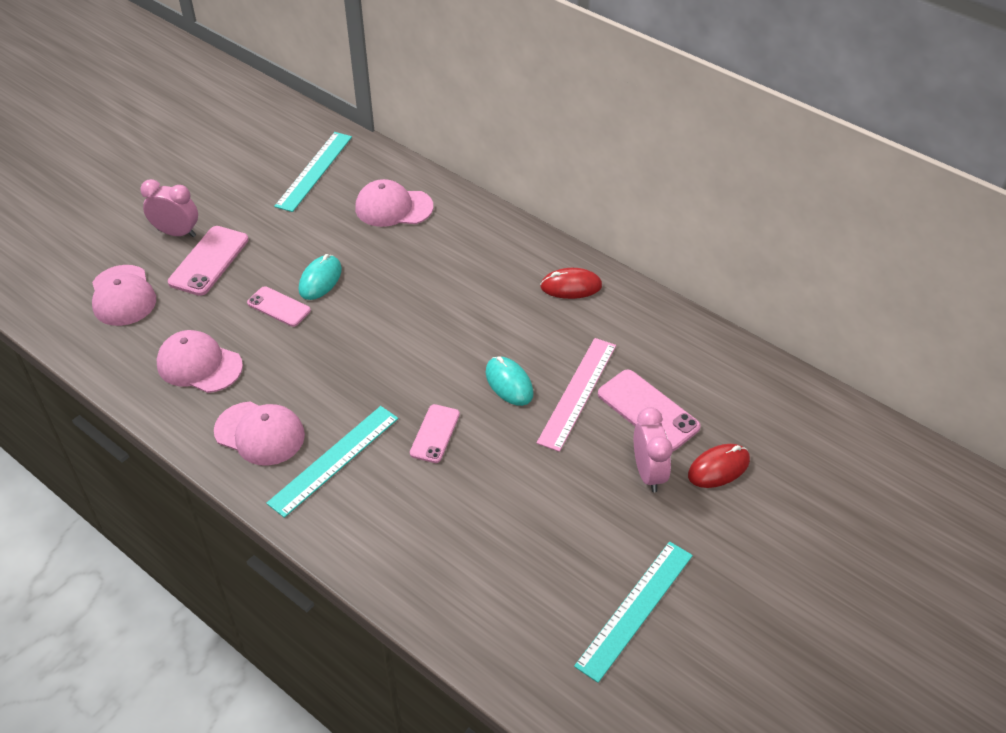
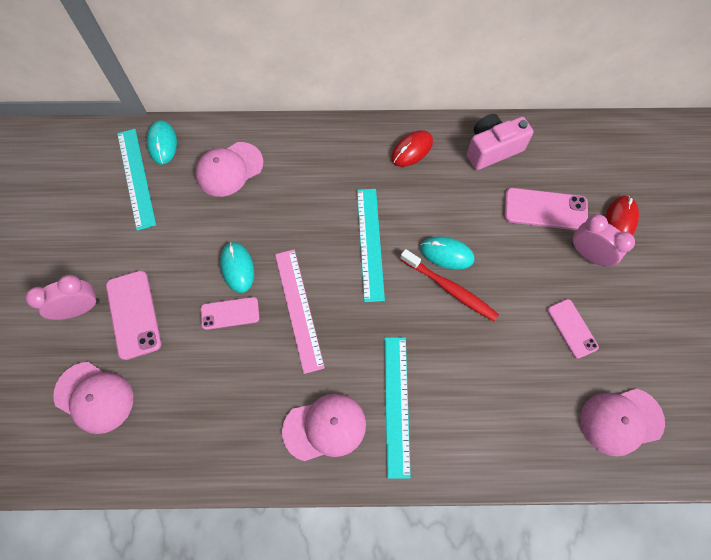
camera: 40 degrees left, 20 degrees up
pink cap [157,330,243,393] -> pink cap moved to [581,389,665,456]
pink phone [410,404,460,463] -> pink phone moved to [547,299,599,358]
pink ruler [537,338,616,452] -> pink ruler moved to [275,250,325,374]
turquoise ruler [574,541,693,683] -> turquoise ruler moved to [357,189,385,302]
none -> turquoise mouse [147,120,177,164]
none -> red toothbrush [400,249,499,321]
none -> pink camera [467,114,534,170]

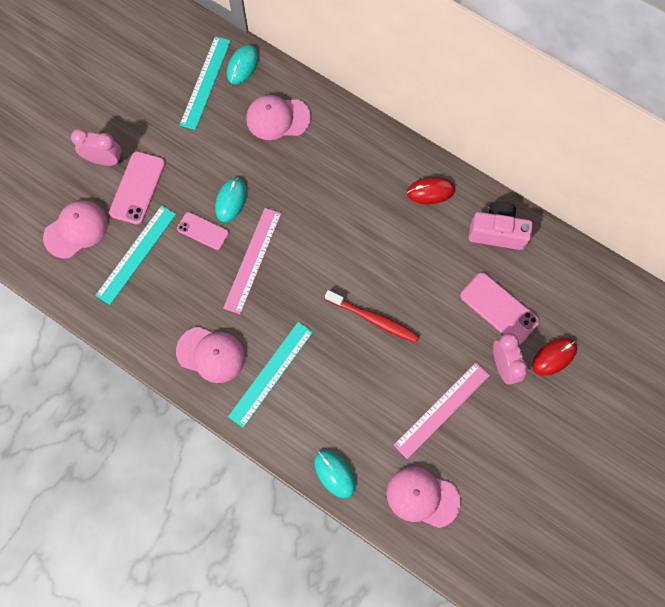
camera: 35 degrees right, 5 degrees up
pink cap [53,362,133,434] -> pink cap turned 105 degrees counterclockwise [43,201,108,259]
turquoise ruler [357,189,385,302] -> turquoise ruler moved to [95,205,176,305]
red toothbrush [400,249,499,321] -> red toothbrush turned 45 degrees counterclockwise [325,290,419,343]
turquoise mouse [420,236,474,270] -> turquoise mouse moved to [314,450,355,498]
pink phone [547,299,599,358] -> pink ruler [394,362,490,459]

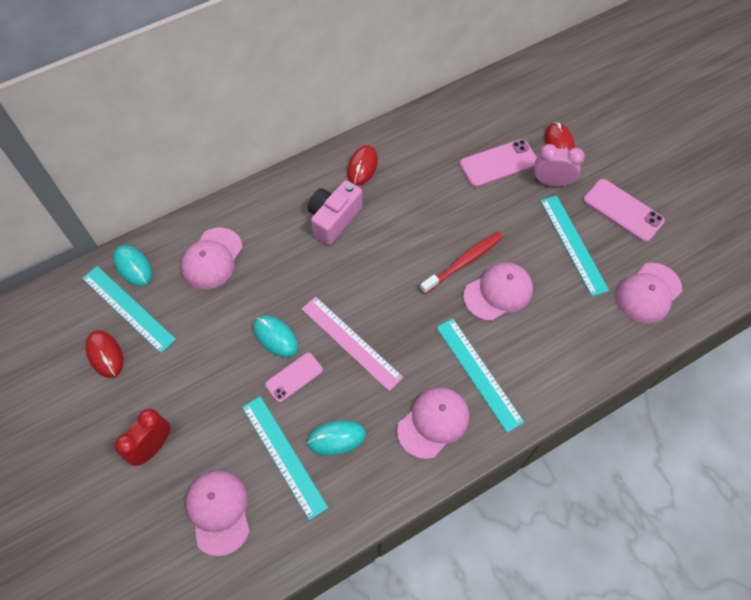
camera: 65 degrees left, 10 degrees down
pink clock [71,129,122,166] -> red clock [115,409,170,466]
pink phone [109,151,165,225] -> pink phone moved to [583,179,665,242]
turquoise mouse [314,450,355,498] -> turquoise mouse moved to [307,420,366,456]
pink ruler [394,362,490,459] -> turquoise ruler [540,195,609,296]
pink camera [469,202,533,250] -> pink camera moved to [308,180,362,245]
none -> red mouse [85,330,123,378]
none -> pink cap [463,262,533,321]

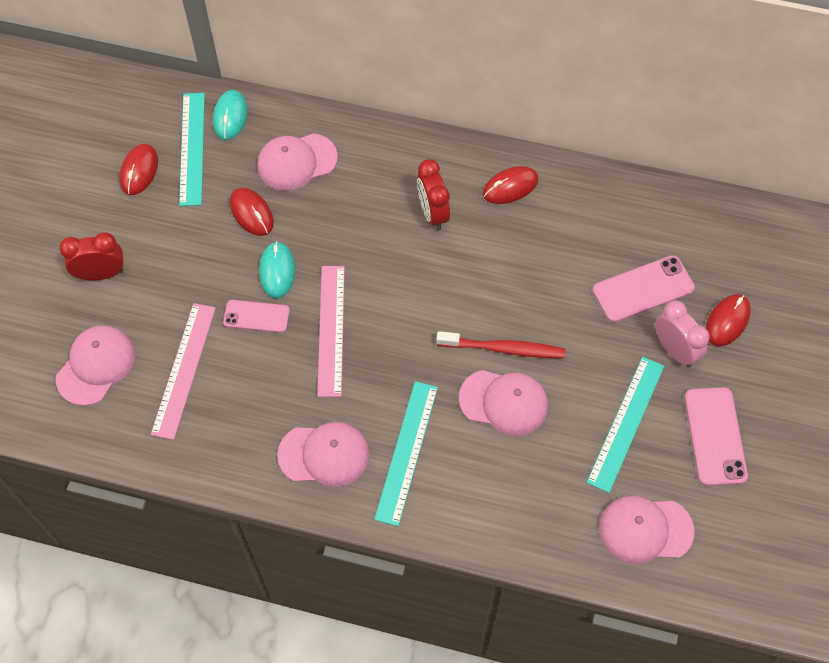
camera: 45 degrees right, 0 degrees up
turquoise ruler [242,396,328,520] -> pink ruler [151,303,216,440]
turquoise mouse [307,420,366,456] -> none
pink camera [308,180,362,245] -> red clock [417,159,450,230]
pink phone [460,139,537,187] -> pink phone turned 45 degrees counterclockwise [593,255,695,322]
none -> red mouse [230,188,274,236]

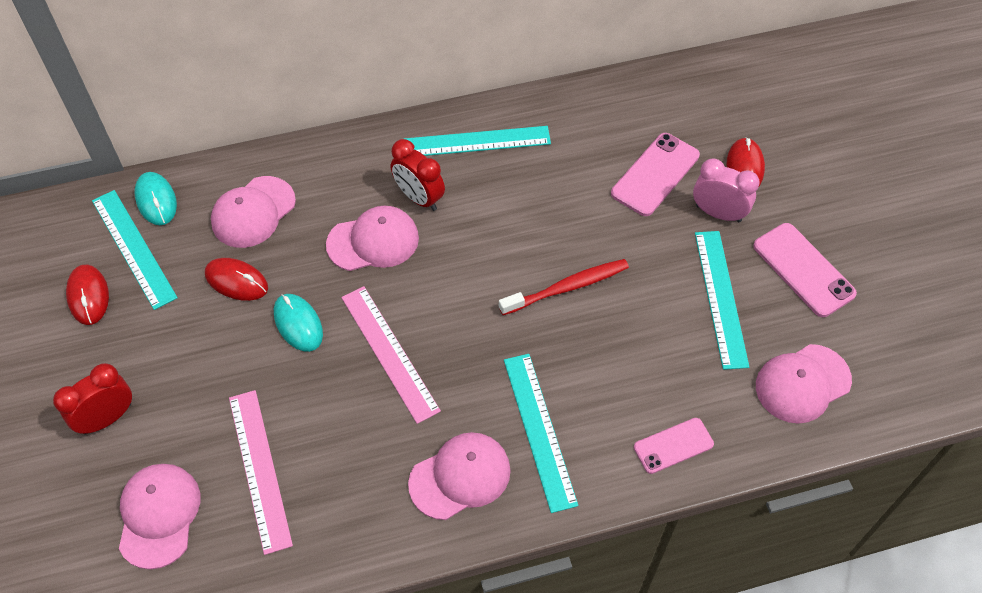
camera: 30 degrees left, 5 degrees down
pink phone [223,300,290,333] -> pink phone moved to [634,418,714,474]
pink cap [459,370,548,436] -> pink cap moved to [326,206,419,271]
red mouse [483,166,539,204] -> turquoise ruler [404,126,551,156]

